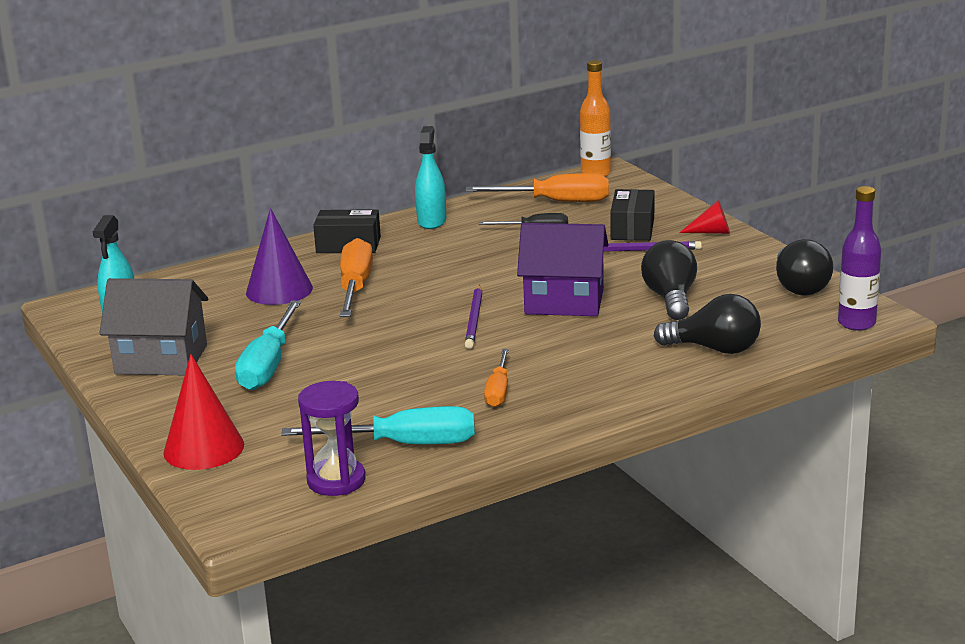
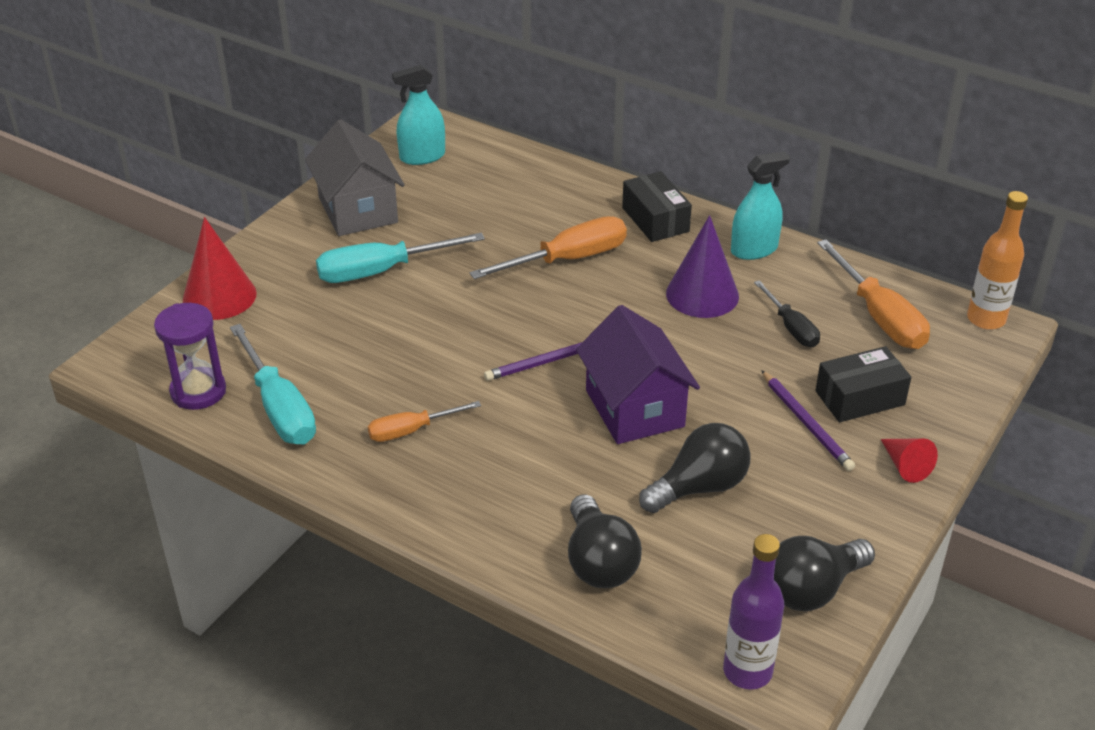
camera: 60 degrees right, 15 degrees up
purple cone [246,208,313,305] -> purple cone moved to [666,215,739,318]

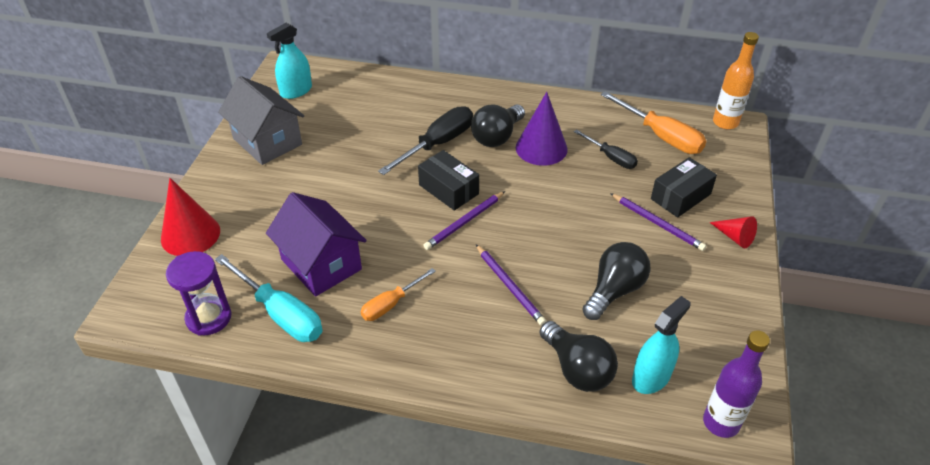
camera: 20 degrees left, 5 degrees up
turquoise screwdriver [316,233,485,283] -> none
orange screwdriver [469,216,627,279] -> black screwdriver [378,106,473,175]
purple house [576,305,700,444] -> purple house moved to [266,192,367,297]
black box [622,171,692,242] -> black box moved to [418,150,479,211]
turquoise spray bottle [731,151,790,260] -> turquoise spray bottle moved to [632,296,691,394]
black light bulb [774,536,875,611] -> black light bulb moved to [471,104,525,147]
none -> purple pencil [476,244,546,326]

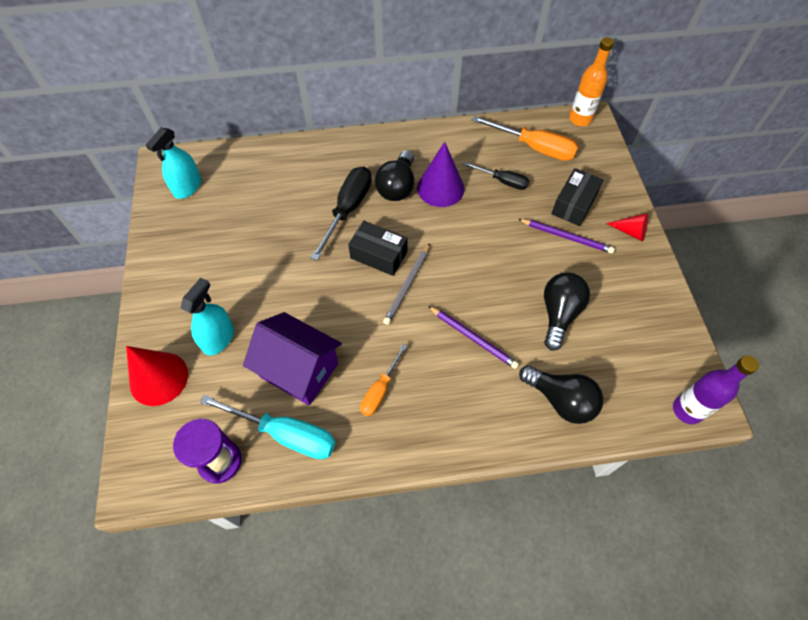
camera: 20 degrees left, 15 degrees up
grey house [218,76,304,165] -> none
purple pencil [423,191,505,250] -> grey pencil [383,243,430,325]
turquoise spray bottle [632,296,691,394] -> turquoise spray bottle moved to [180,278,234,356]

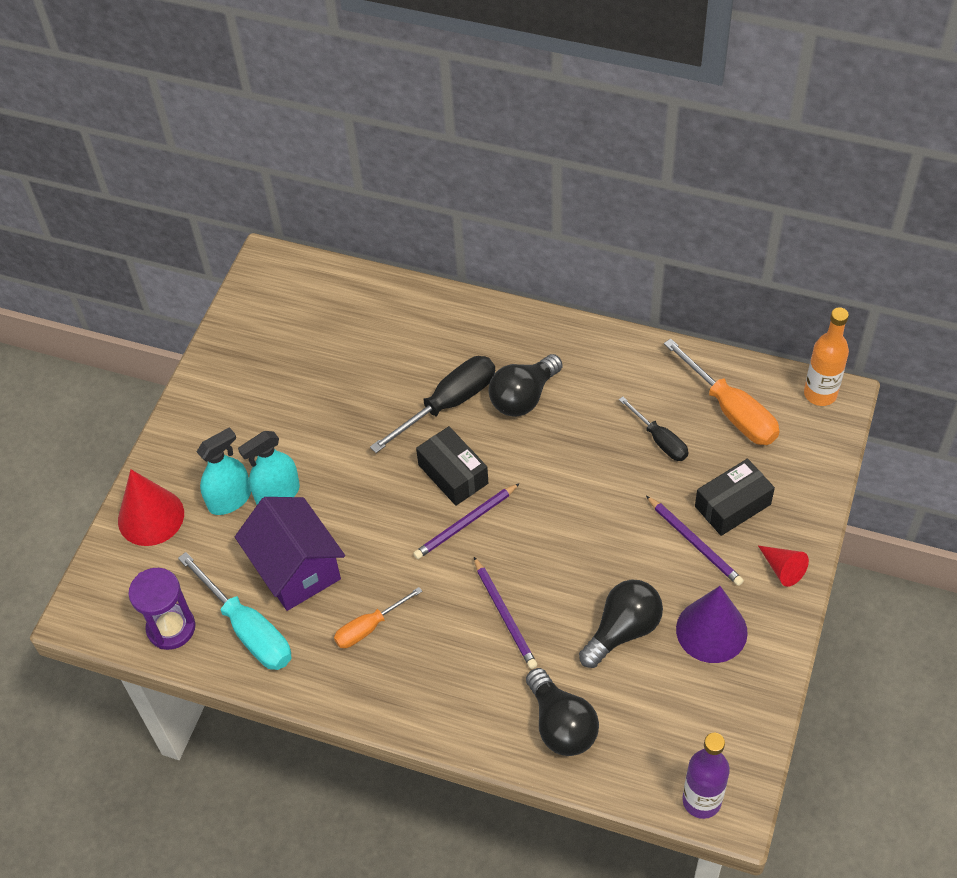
camera: 30 degrees right, 5 degrees down
turquoise spray bottle [146,128,201,199] -> turquoise spray bottle moved to [238,431,300,505]
grey pencil [383,243,430,325] -> purple pencil [413,483,520,559]
purple cone [417,142,464,207] -> purple cone moved to [676,586,748,663]

